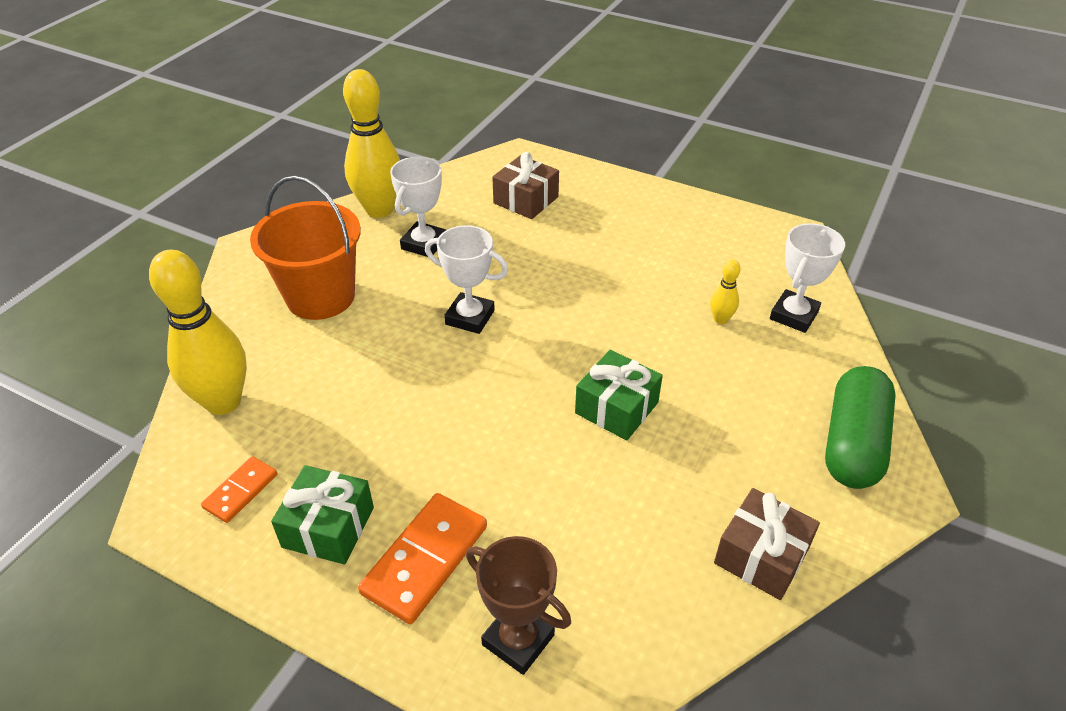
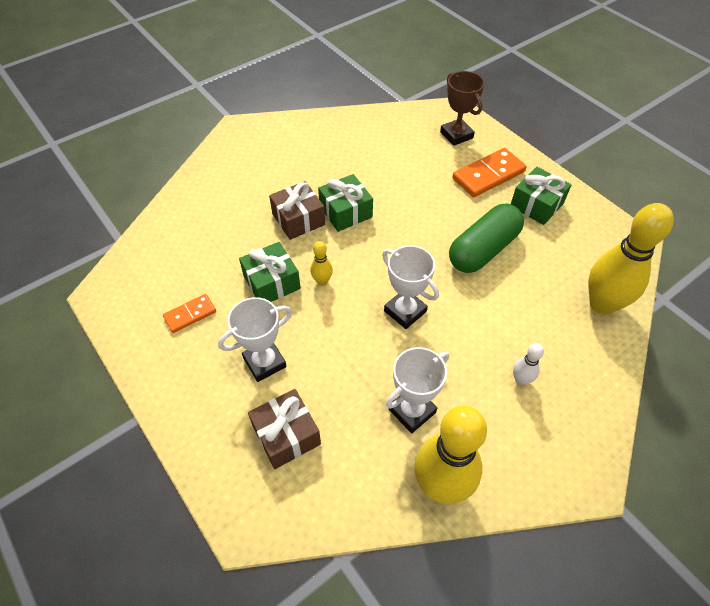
camera: 155 degrees left, 10 degrees up
orange domino [201,456,277,523] -> orange domino moved to [163,294,216,333]
orange bucket [250,175,361,320] -> white bowling pin [513,343,544,385]
yellow bowling pin [710,259,740,324] -> yellow bowling pin moved to [310,241,333,286]
brown gift [714,488,820,600] -> brown gift moved to [269,181,325,240]
white trophy [770,223,845,333] -> white trophy moved to [218,297,292,382]
green capsule [825,366,896,489] -> green capsule moved to [449,203,524,273]
none -> green gift [239,242,301,302]

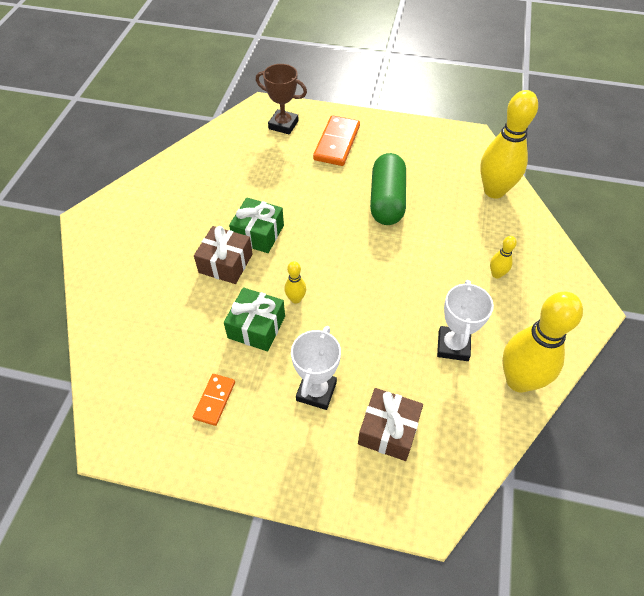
camera: 40 degrees left, 0 degrees up
white trophy [382,245,439,329] -> none
green gift [511,167,572,225] -> none
white bowling pin [513,343,544,385] -> yellow bowling pin [490,236,517,279]

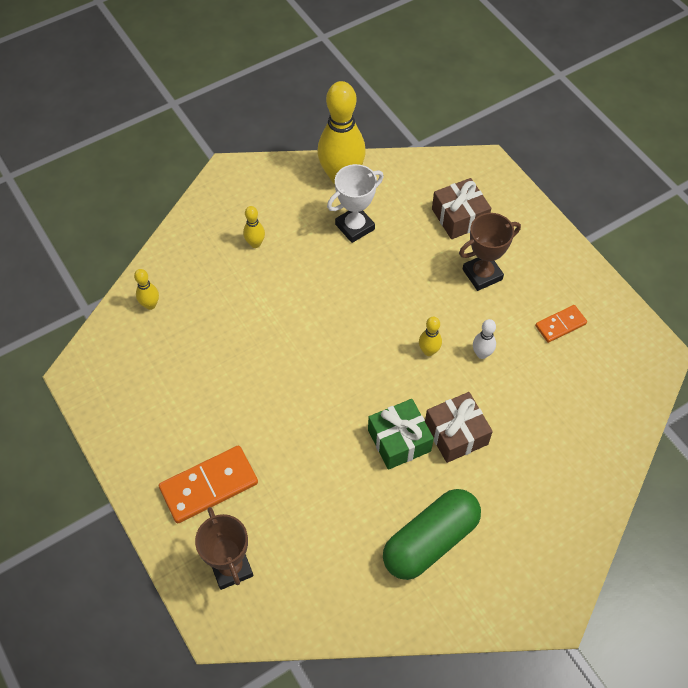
camera: 135 degrees left, 5 degrees up
green gift [224,287,285,351] -> white bowling pin [473,319,496,359]
white trophy [291,326,341,410] -> brown trophy [459,213,521,291]
green capsule [370,153,406,225] -> green capsule moved to [383,489,481,580]
yellow bowling pin [480,90,538,199] -> yellow bowling pin [134,269,159,310], size x0.44

